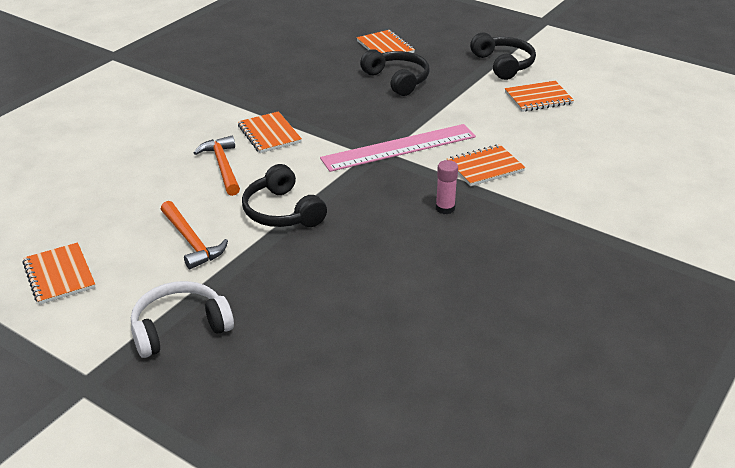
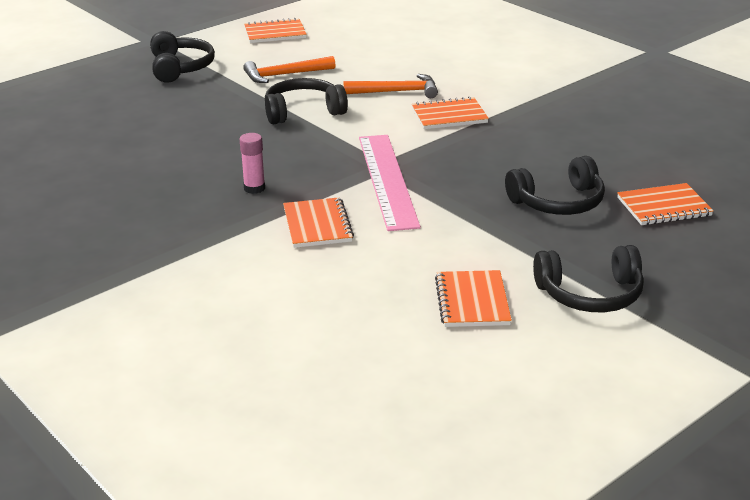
camera: 105 degrees right, 5 degrees down
white headphones [131,281,234,358] -> black headphones [150,31,215,83]

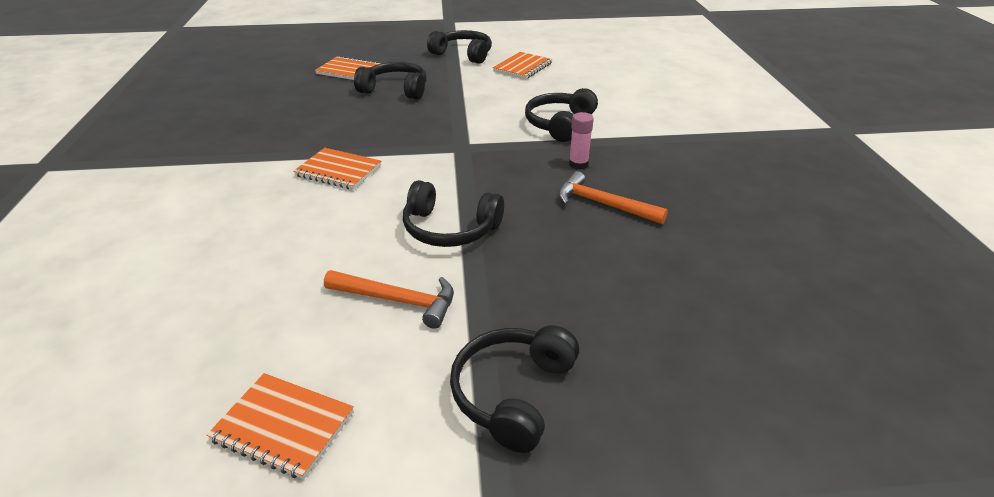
camera: 145 degrees left, 5 degrees up
orange notebook [283,197,354,248] -> black headphones [525,88,598,142]
orange hammer [344,74,438,98] -> orange hammer moved to [558,171,668,224]
pink ruler [359,135,421,231] -> none

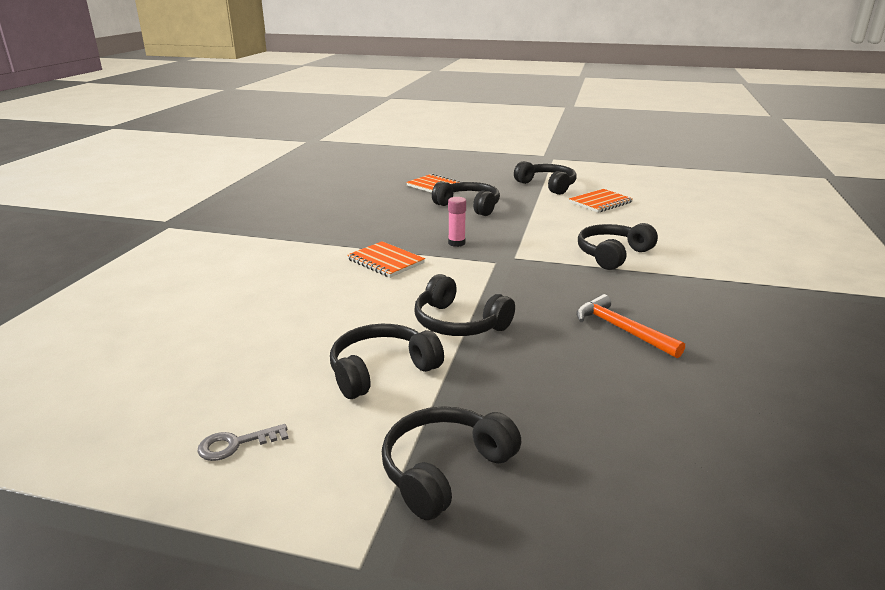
camera: 20 degrees right, 10 degrees down
orange notebook [207,373,354,479] -> grey key [198,424,289,461]
orange hammer [324,270,454,329] -> black headphones [330,324,444,399]
pink glue stick [569,112,594,170] -> pink glue stick moved to [448,197,466,247]

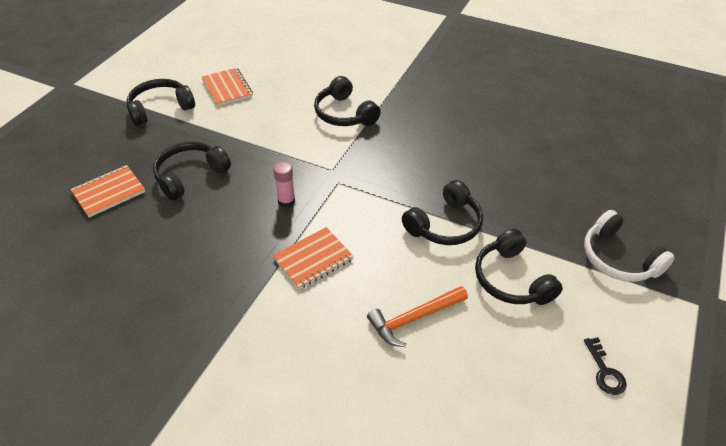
camera: 80 degrees left, 20 degrees up
grey key [198,424,289,461] -> black key [584,337,627,395]
black headphones [382,406,521,520] -> white headphones [584,210,675,282]
orange hammer [576,294,685,358] -> orange hammer moved to [367,286,468,347]

